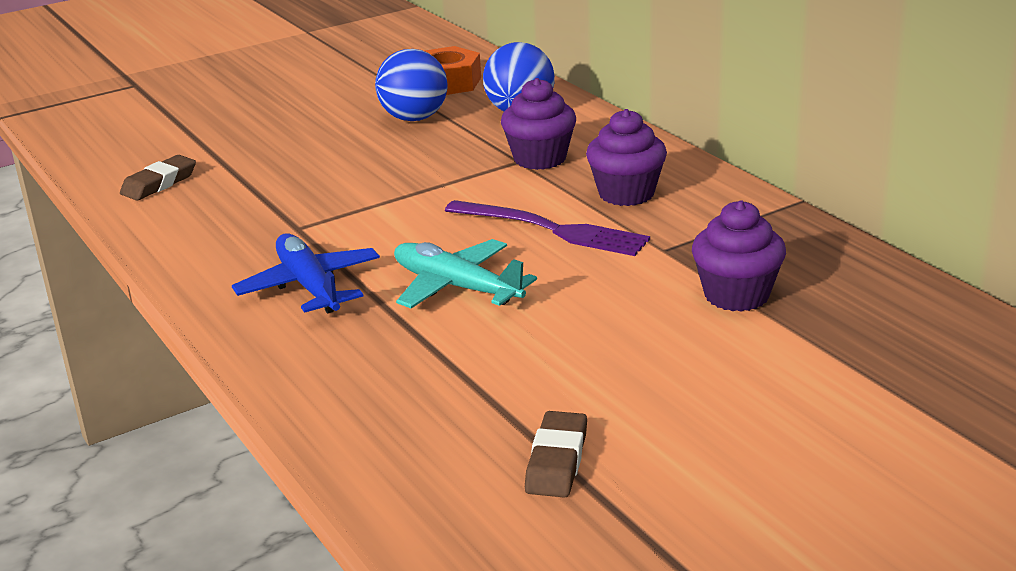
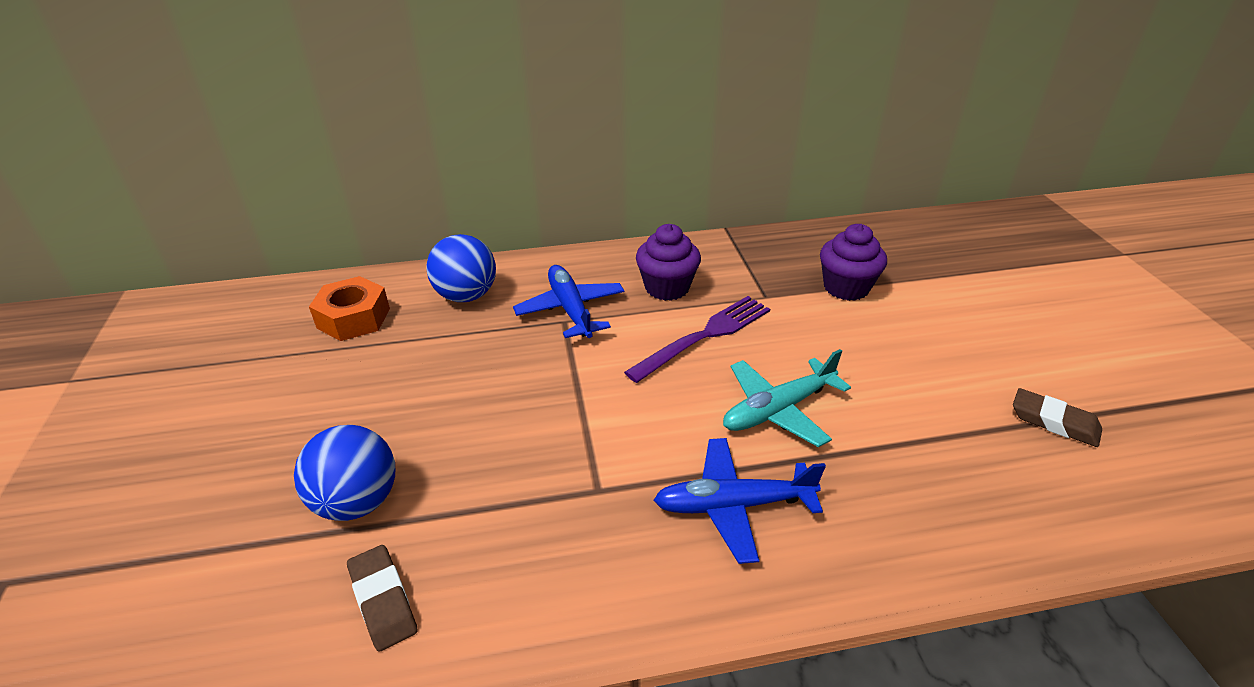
camera: 70 degrees left, 10 degrees up
blue ball [375,49,448,121] -> blue ball moved to [294,425,395,521]
purple cupcake [501,78,576,170] -> blue plane [513,265,625,338]

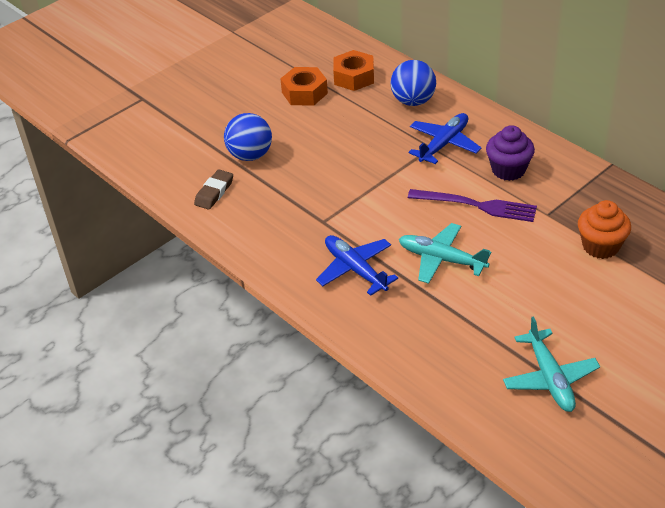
camera: 60 degrees right, 5 degrees up
purple cupcake [820,224,887,301] -> orange cupcake [578,200,631,259]
brown eraser [1013,388,1102,447] -> turquoise plane [503,316,600,412]
none -> orange nut [280,67,328,106]

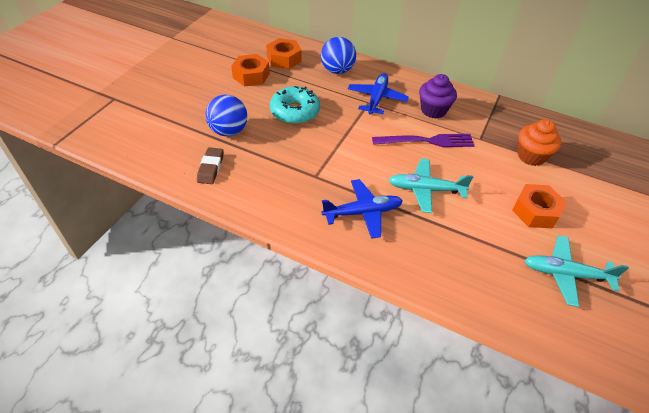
camera: 25 degrees left, 5 degrees up
blue plane [316,235,398,296] -> blue plane turned 135 degrees clockwise [322,179,403,239]
turquoise plane [503,316,600,412] -> turquoise plane turned 135 degrees clockwise [524,235,629,307]
none -> turquoise donut [270,86,320,124]
none -> orange nut [512,184,567,229]

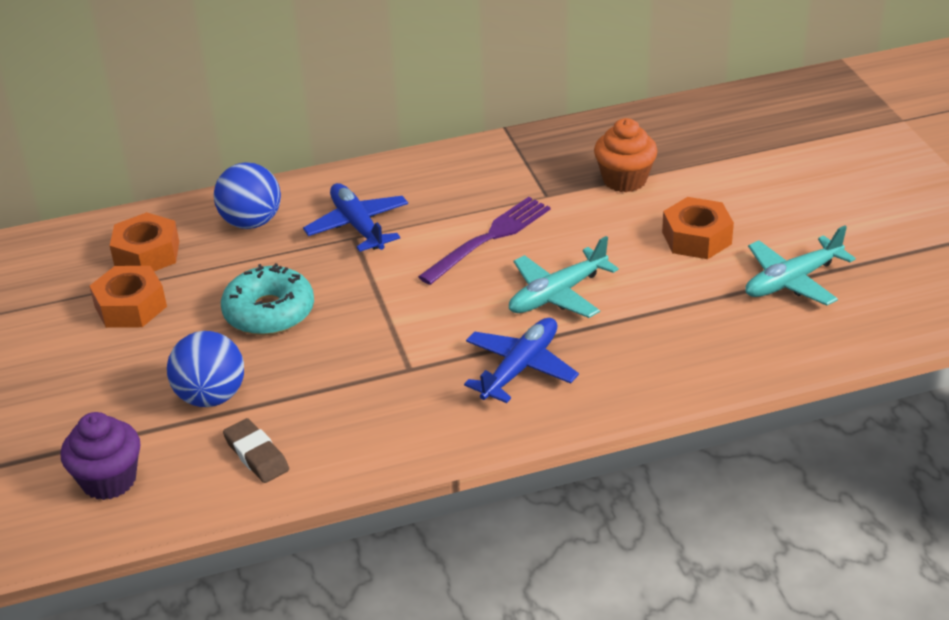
camera: 40 degrees left, 10 degrees down
purple cupcake [419,74,457,119] -> purple cupcake moved to [61,412,141,500]

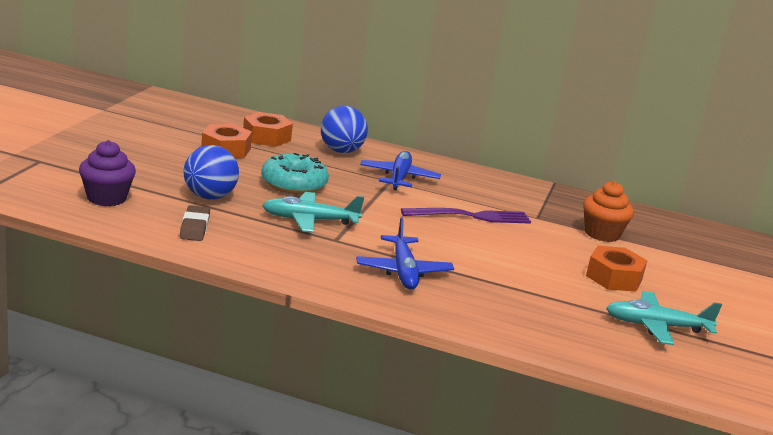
camera: 30 degrees right, 15 degrees down
blue plane [464,318,579,403] -> blue plane turned 105 degrees clockwise [356,217,454,289]
turquoise plane [509,236,619,318] -> turquoise plane moved to [262,192,364,233]

